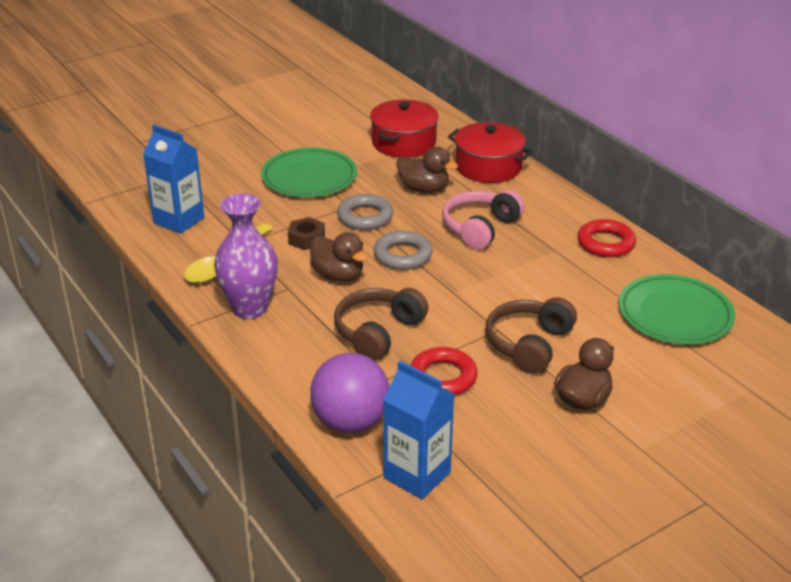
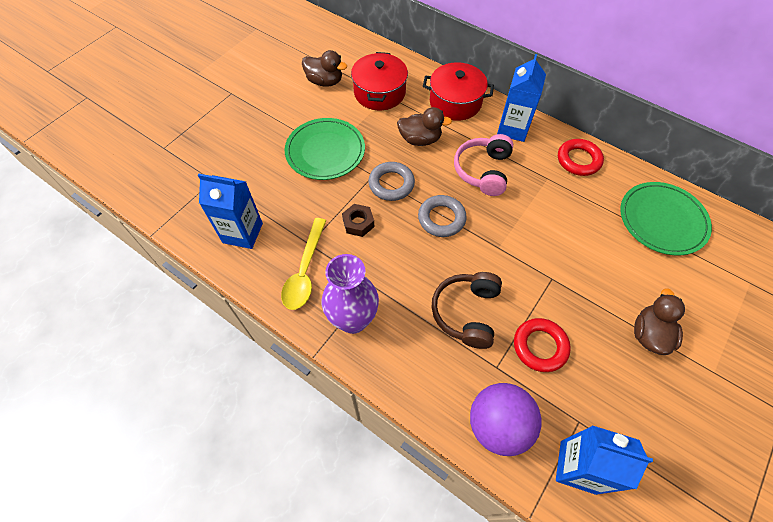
camera: 20 degrees left, 25 degrees up
brown duck [310,232,368,282] -> brown duck moved to [302,50,347,87]
brown headphones [486,297,577,374] -> none
none -> blue carton [497,54,546,142]

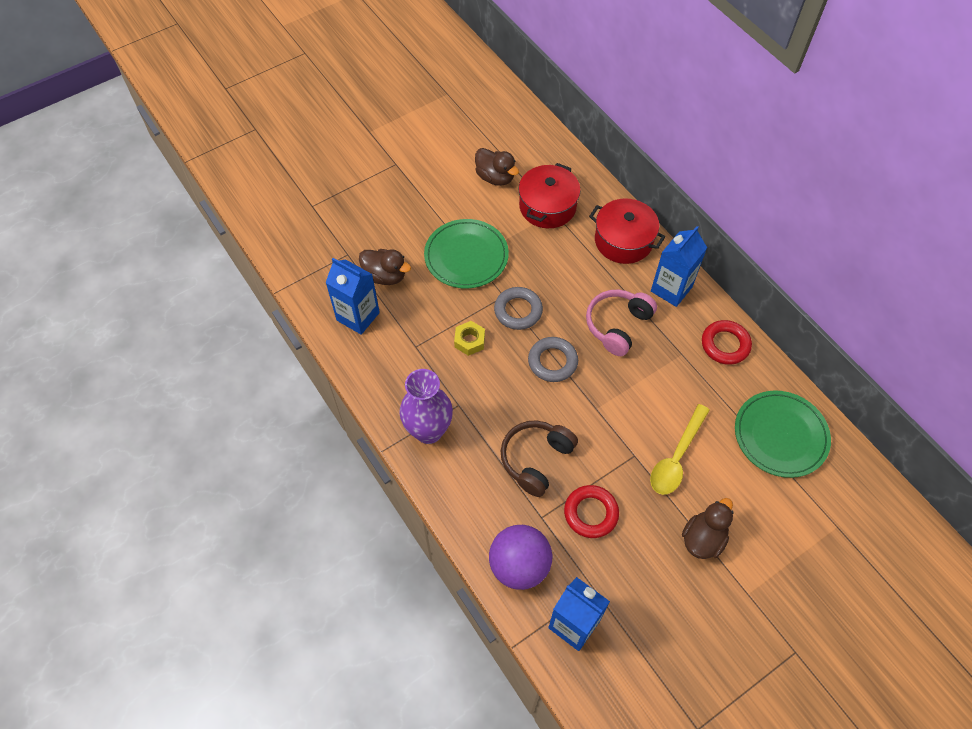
camera: 20 degrees right, 0 degrees up
yellow spoon [281,218,326,310] -> yellow spoon moved to [650,404,710,495]
brown nut [342,204,374,237] -> yellow nut [454,321,485,356]
brown duck [397,107,452,146] -> brown duck moved to [359,249,411,285]

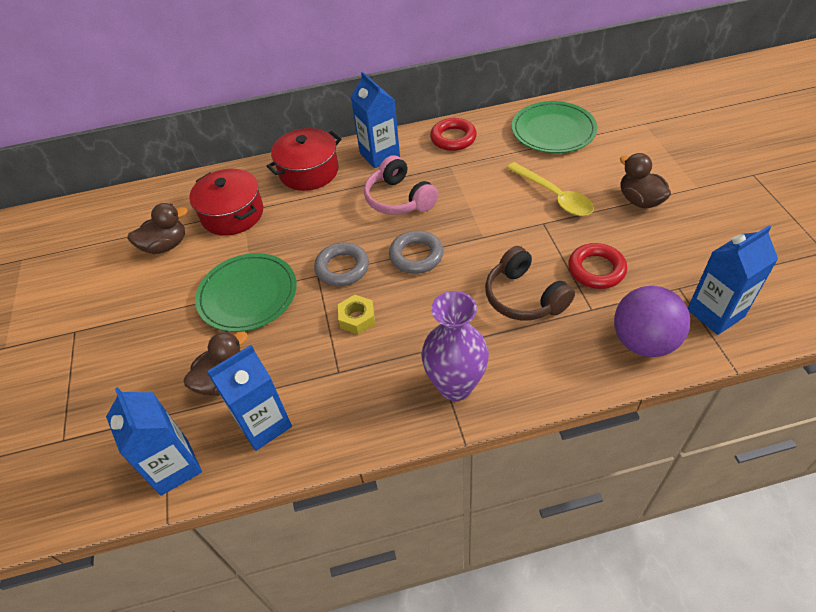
camera: 65 degrees left, 10 degrees down
none -> blue carton [106,387,202,496]

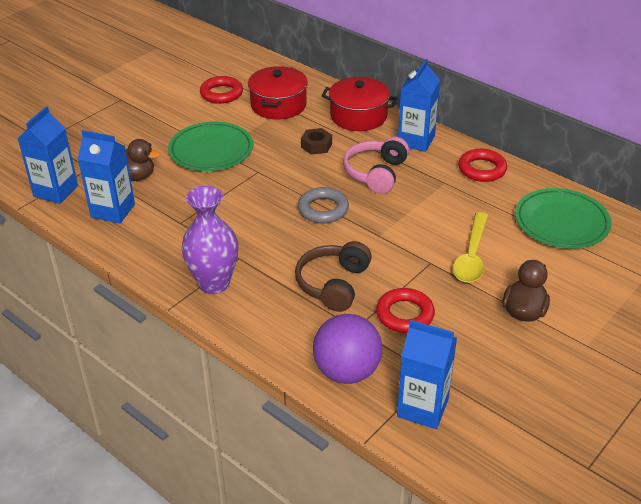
camera: 50 degrees right, 10 degrees down
brown duck [127,203,188,254] -> red ring [200,76,243,104]
grey ring [314,243,369,286] -> none
yellow nut [338,295,375,335] -> none
none -> brown nut [301,128,332,155]

